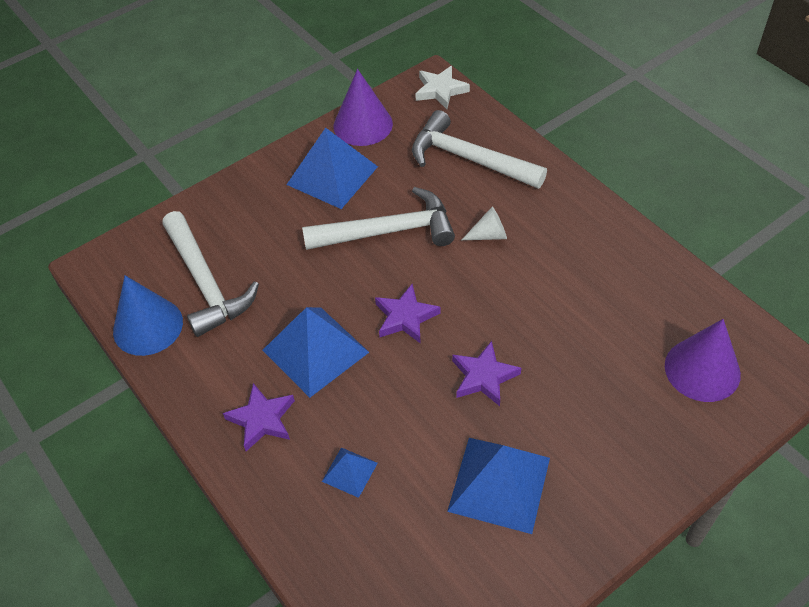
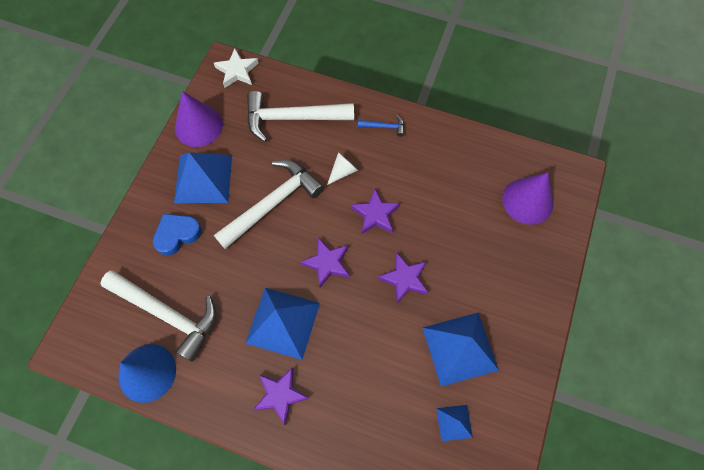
camera: 35 degrees left, 15 degrees up
blue pyramid [322,447,378,498] -> blue pyramid moved to [436,405,473,441]
none -> blue heart [153,214,202,256]
none -> purple star [351,189,400,234]
none -> blue hammer [358,114,404,137]

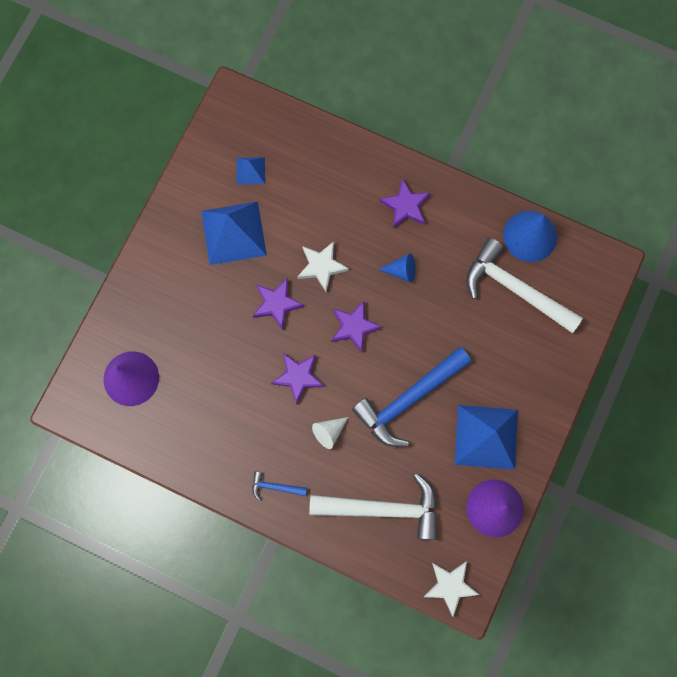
camera: 175 degrees left, 10 degrees up
blue heart [153,214,202,256] -> none
white hammer [214,160,324,249] -> blue hammer [352,347,471,447]
blue pyramid [245,288,320,360] -> blue cone [378,253,415,283]
none -> white star [297,241,349,292]

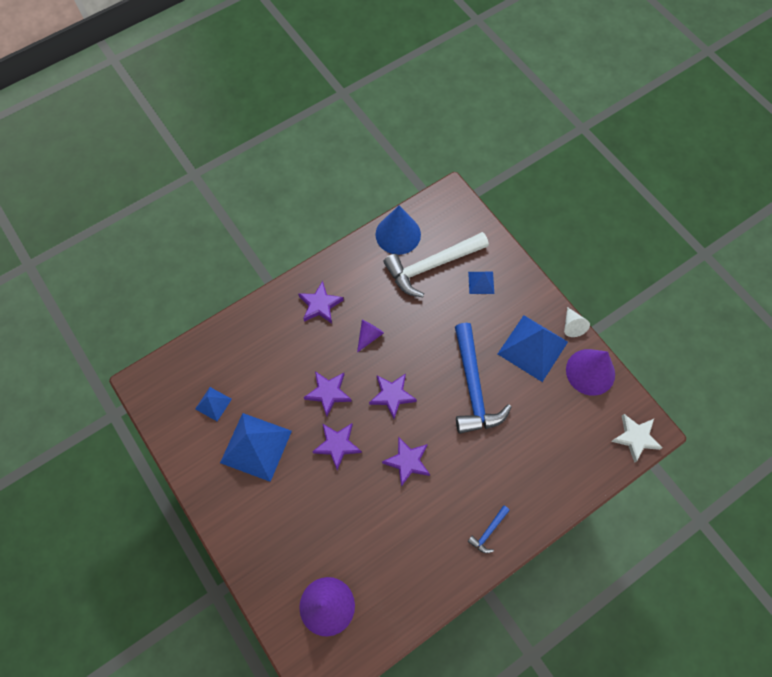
camera: 60 degrees left, 10 degrees down
white star [297,241,349,292] -> purple star [304,371,352,417]
white hammer [309,473,437,540] -> none
white cone [312,417,349,449] -> white cone moved to [564,307,590,337]
blue cone [378,253,415,283] -> purple cone [357,320,384,353]
none -> blue pyramid [468,272,494,294]

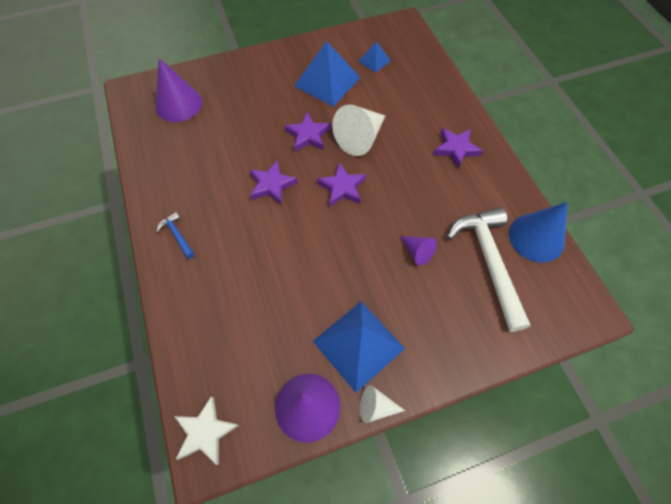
camera: 105 degrees right, 5 degrees down
purple star [304,371,352,417] -> white cone [332,104,385,156]
purple cone [357,320,384,353] -> purple cone moved to [400,236,437,266]
blue hammer [455,323,512,434] -> none
blue pyramid [468,272,494,294] -> none

